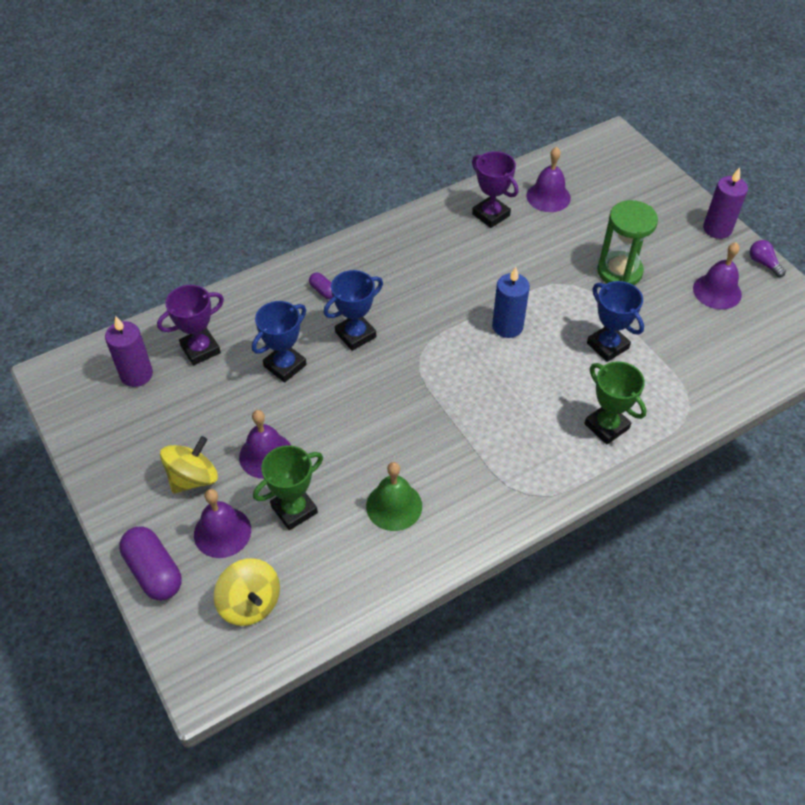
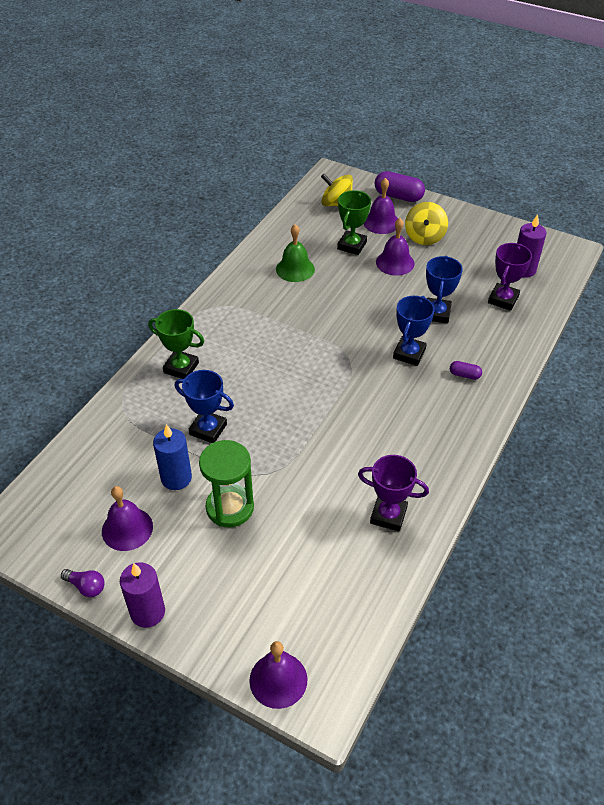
camera: 150 degrees right, 5 degrees down
blue candle [492,267,530,338] -> blue candle moved to [153,424,192,490]
purple bell [526,147,571,212] -> purple bell moved to [249,641,307,709]

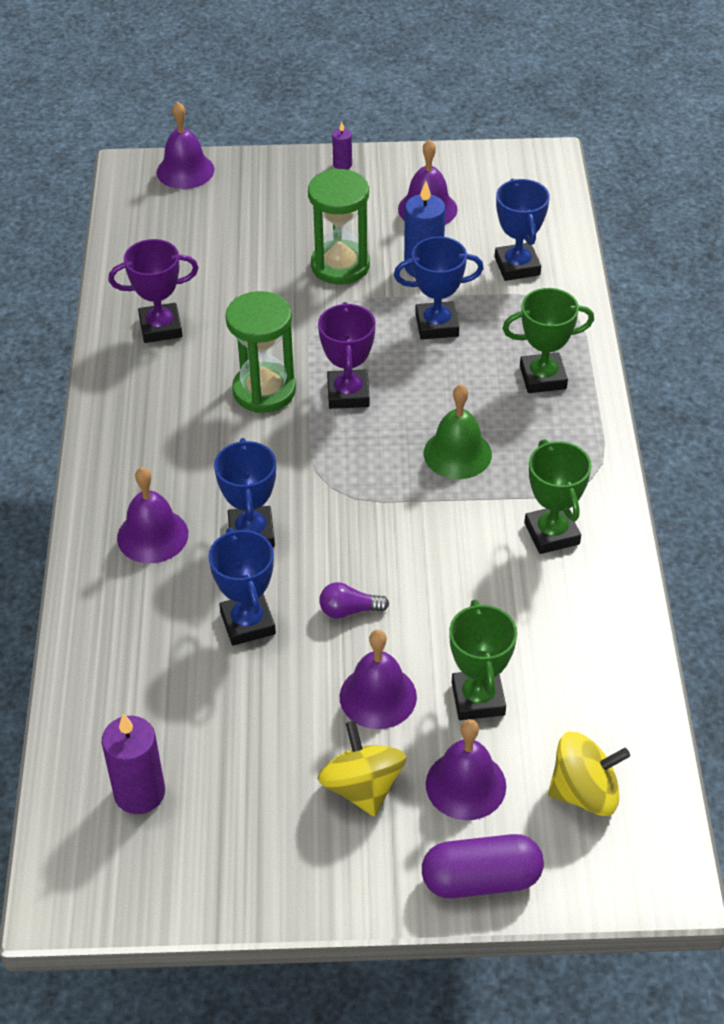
camera: 150 degrees right, 0 degrees up
purple light bulb [61,569,104,597] -> purple light bulb moved to [319,582,389,619]
purple candle [120,562,165,628] -> purple candle [332,122,352,170], size x0.52
green bell [276,224,315,282] -> green bell moved to [423,384,492,479]
purple capsule [450,361,482,380] -> purple bell [117,467,188,563]
purple trophy [488,243,532,311] -> purple trophy moved to [318,302,376,409]
none -> green hourglass [225,291,296,413]
none -> blue trophy [495,179,550,281]
none -> green trophy [525,439,591,554]

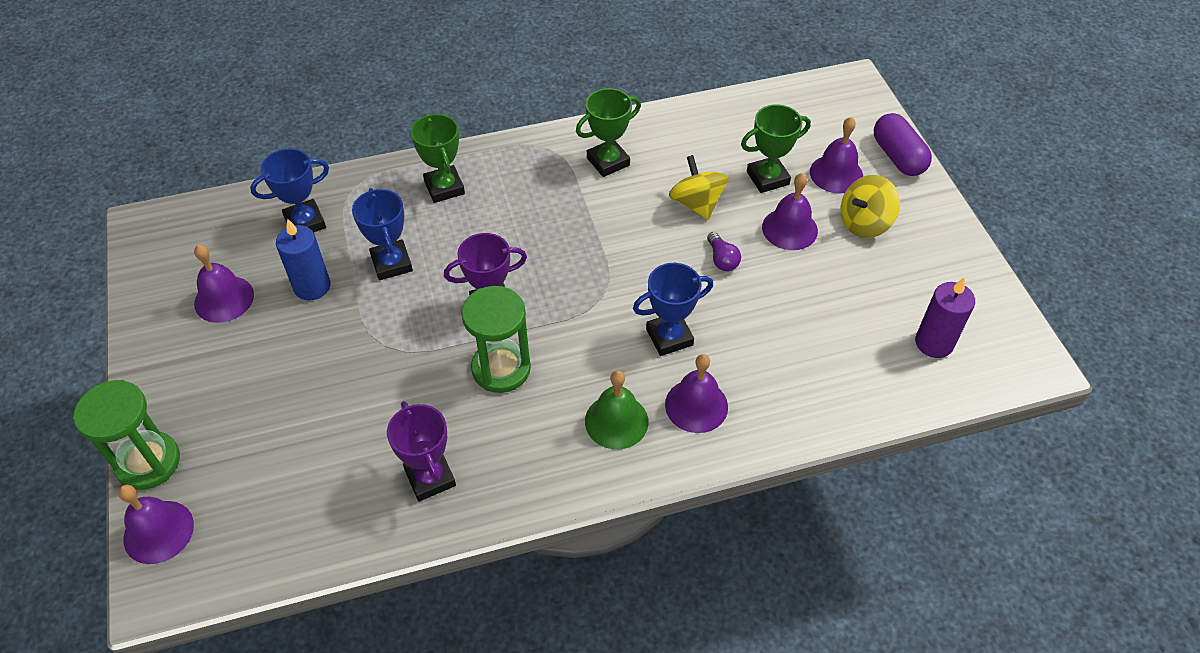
camera: 105 degrees left, 5 degrees up
blue trophy [208,527,276,646] -> none
green hourglass [308,168,370,284] -> green hourglass moved to [73,380,180,490]
purple candle [332,122,352,170] -> none
green bell [423,384,492,479] -> green bell moved to [585,370,648,449]
yellow spinning top [548,732,630,816] -> yellow spinning top moved to [669,155,729,220]

